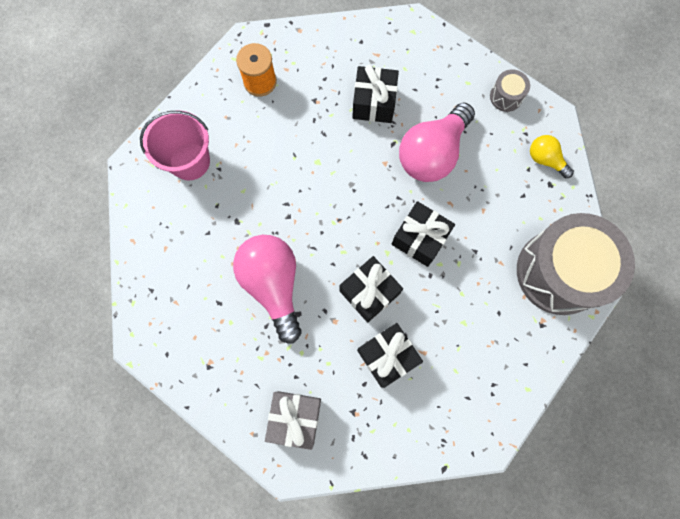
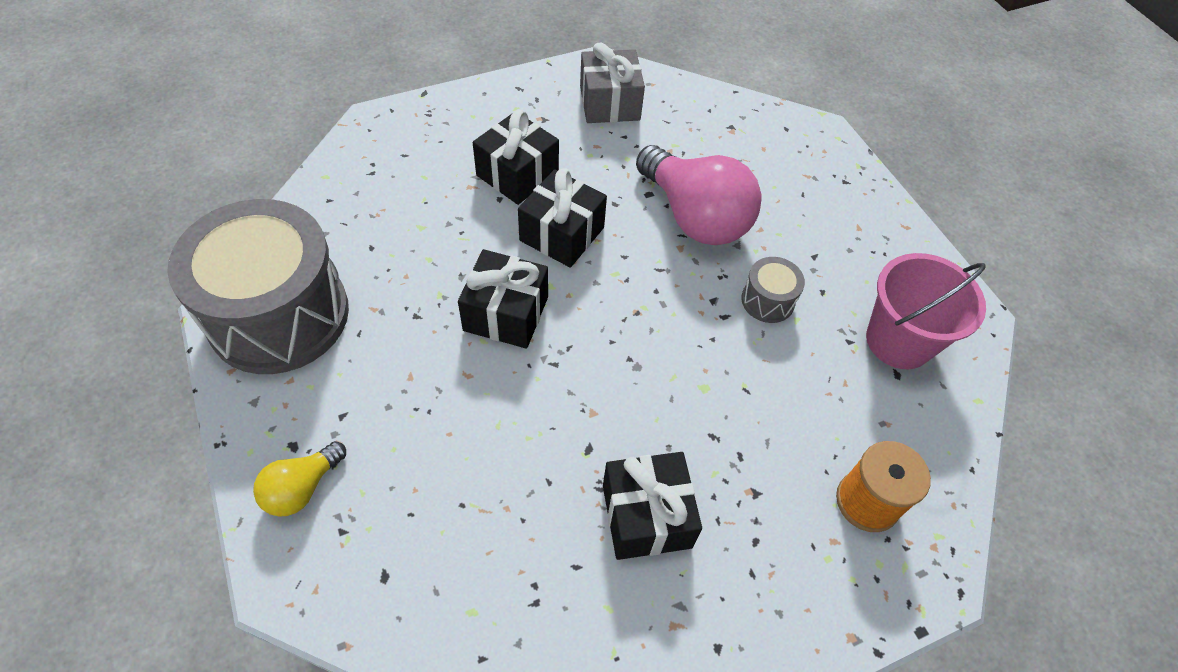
camera: 160 degrees right, 20 degrees down
pink light bulb [399,102,475,182] -> none
grey drum [490,70,530,112] -> grey drum moved to [741,257,805,323]
yellow light bulb [530,135,574,178] -> yellow light bulb turned 105 degrees clockwise [253,441,346,517]

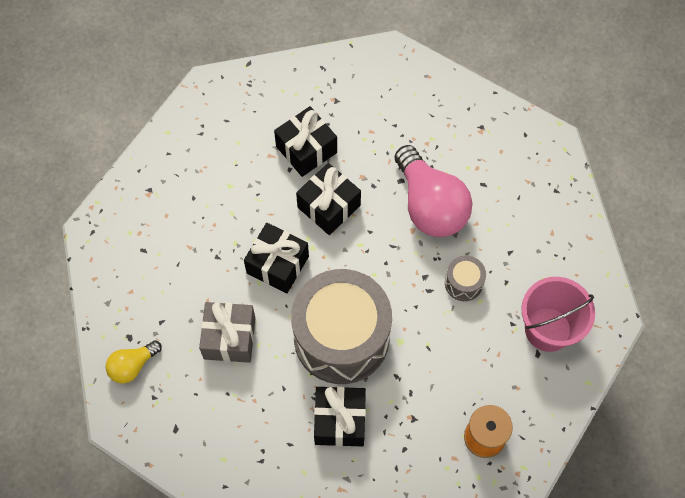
camera: 15 degrees right, 10 degrees up
grey drum [167,199,349,374] -> grey drum moved to [291,269,392,384]
grey gift [580,42,645,123] -> grey gift moved to [199,302,255,363]

